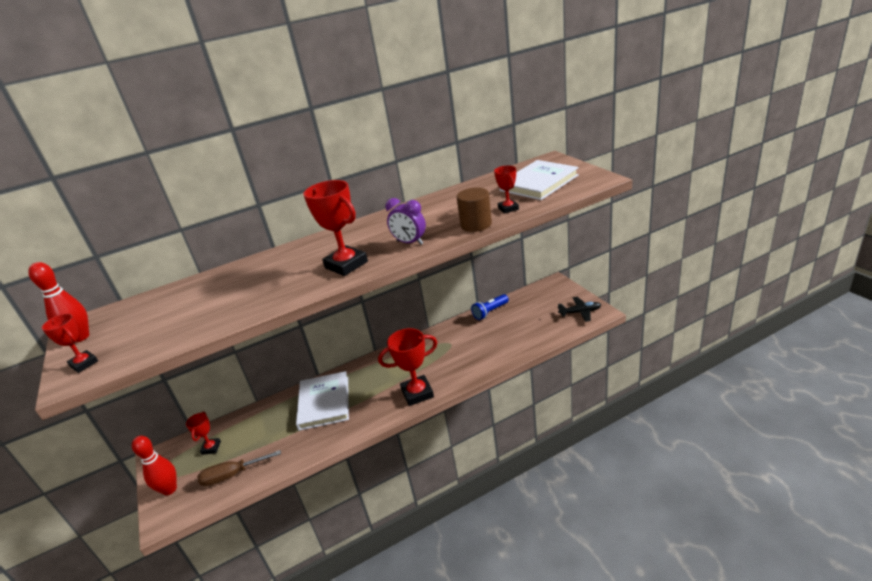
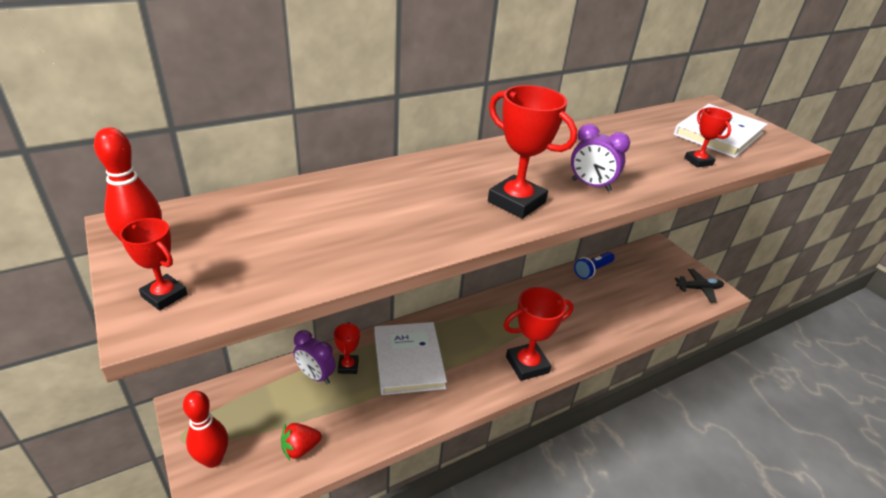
camera: 10 degrees left, 5 degrees up
red trophy [186,412,221,455] -> red trophy moved to [334,322,360,374]
brown screwdriver [197,450,281,486] -> red strawberry [281,423,322,460]
brown cylinder [457,188,492,232] -> none
none -> purple clock [293,330,336,384]

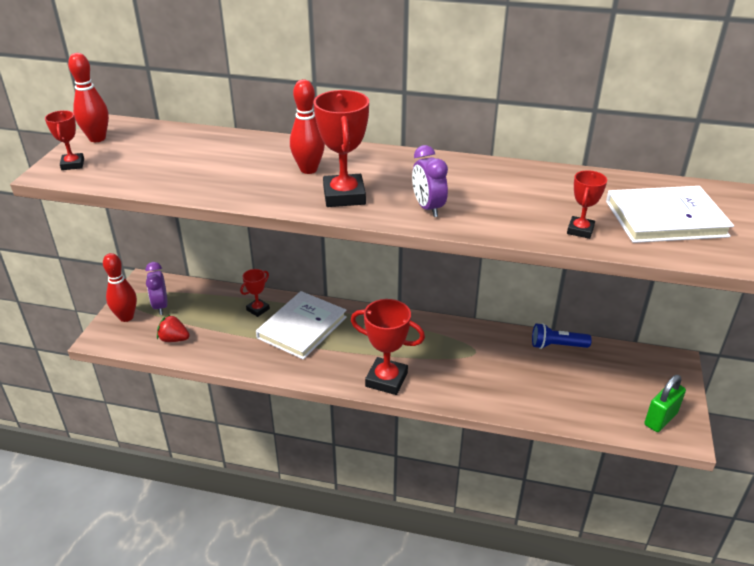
camera: 45 degrees right, 0 degrees up
purple clock [293,330,336,384] -> purple clock moved to [146,262,168,315]
black plane [675,269,724,302] -> green padlock [644,375,686,432]
none -> red bowling pin [290,80,325,174]

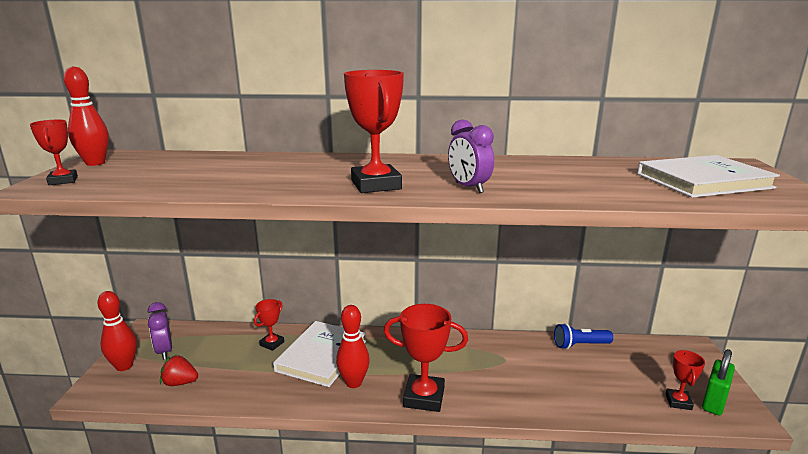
camera: 10 degrees left, 15 degrees down
red bowling pin [290,80,325,174] -> red bowling pin moved to [336,305,370,388]
red trophy [567,170,607,239] -> red trophy moved to [666,350,705,410]

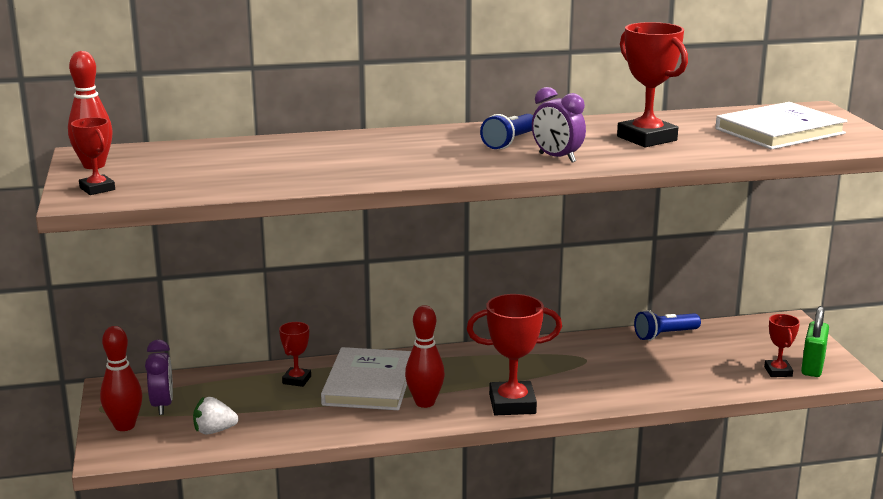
camera: 15 degrees left, 0 degrees up
purple clock [148,302,172,360] -> purple clock turned 150 degrees counterclockwise [145,340,173,415]
red strawberry [160,355,198,386] -> white strawberry [193,397,238,435]
red trophy [344,70,404,193] -> red trophy moved to [617,22,688,147]
none -> blue flashlight [480,114,533,149]

